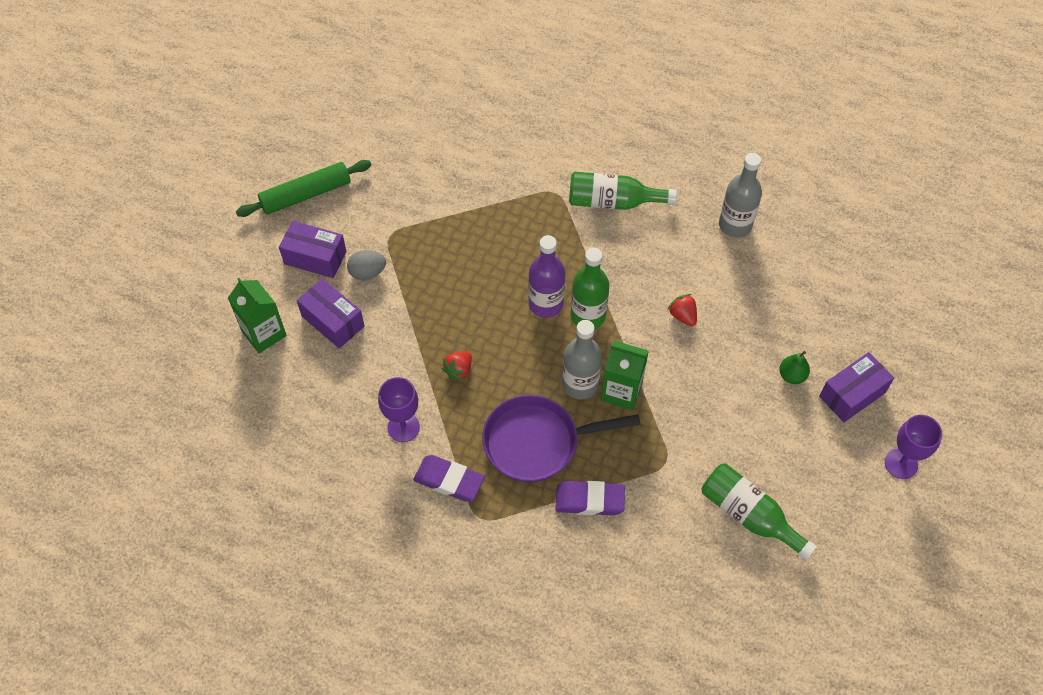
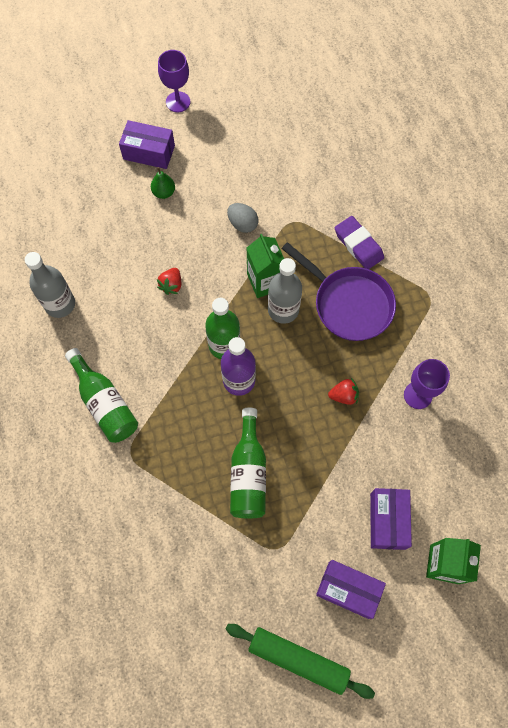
camera: 130 degrees left, 10 degrees up
purple box [279,221,347,278] -> purple box turned 45 degrees counterclockwise [316,560,386,619]
grey egg [347,250,386,280] -> grey egg moved to [227,203,259,233]
purple eraser [413,455,485,502] -> none
green bottle [702,463,817,560] -> green bottle moved to [230,408,266,519]

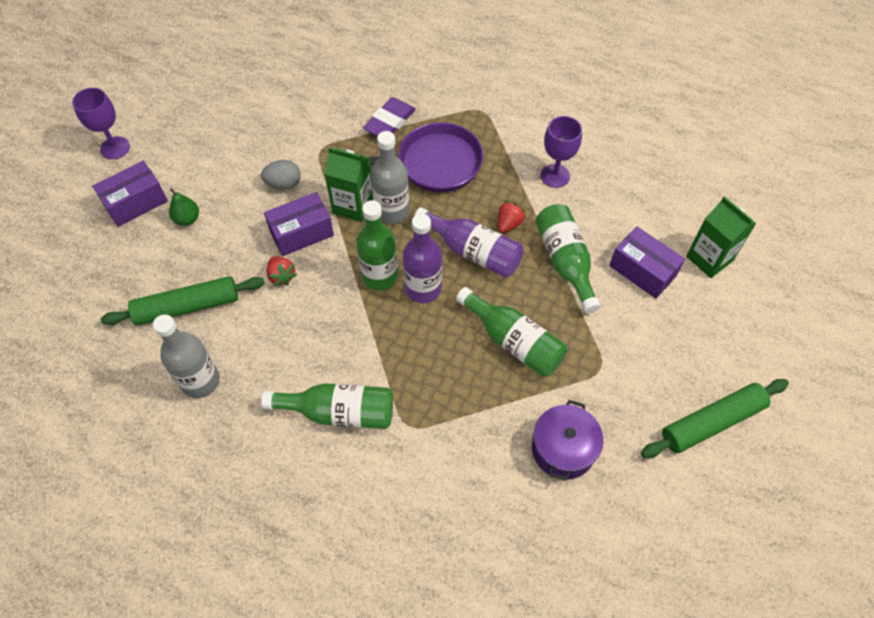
camera: 50 degrees left, 10 degrees down
purple box [316,560,386,619] -> purple box moved to [264,192,334,256]
purple eraser [335,216,384,269] -> purple eraser turned 60 degrees counterclockwise [363,97,416,136]
none -> green rolling pin [101,276,265,326]
none -> purple bottle [414,207,524,278]
none -> purple pot [532,400,603,481]
none -> green bottle [535,204,601,313]

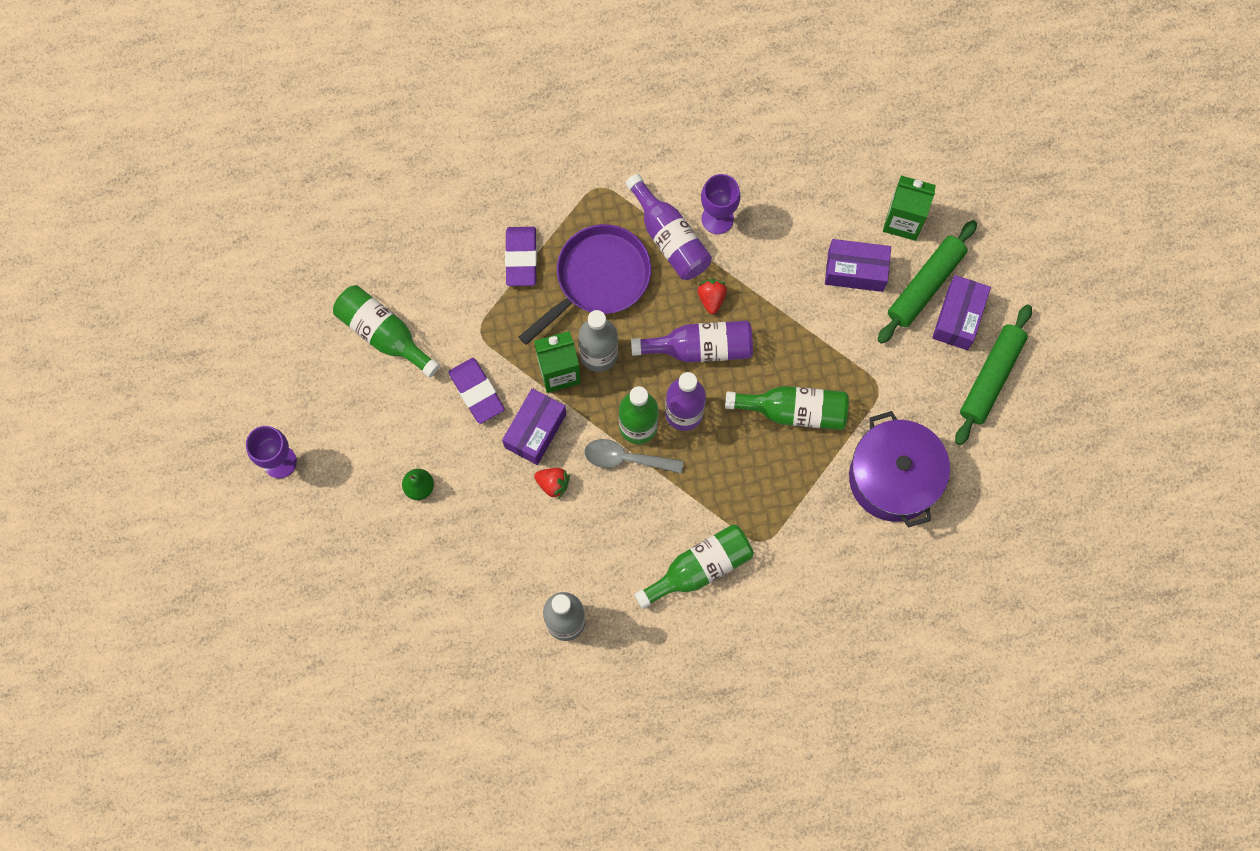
camera: 35 degrees left, 15 degrees up
purple box [92,161,168,227] -> purple box moved to [932,275,991,350]
green rolling pin [101,276,265,326] -> green rolling pin moved to [878,220,977,344]
grey egg [261,160,301,190] -> purple eraser [448,358,505,424]
purple pot [532,400,603,481] -> purple pot [849,411,950,528], size x1.52
green bottle [535,204,601,313] -> green bottle moved to [333,285,440,378]
none -> grey spoon [584,439,684,474]
none -> purple bottle [626,174,712,280]

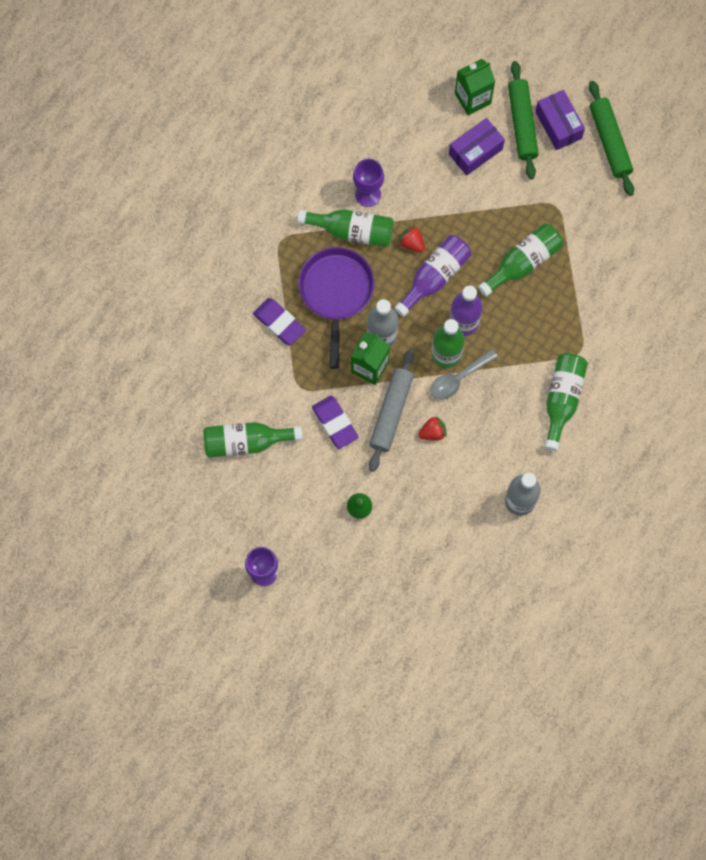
camera: 45 degrees left, 0 degrees up
purple eraser [448,358,505,424] -> purple eraser turned 45 degrees clockwise [312,396,359,449]
purple box [502,388,566,465] -> grey rolling pin [369,349,414,472]
purple bottle [626,174,712,280] -> green bottle [297,209,394,247]
purple pot [849,411,950,528] -> none

